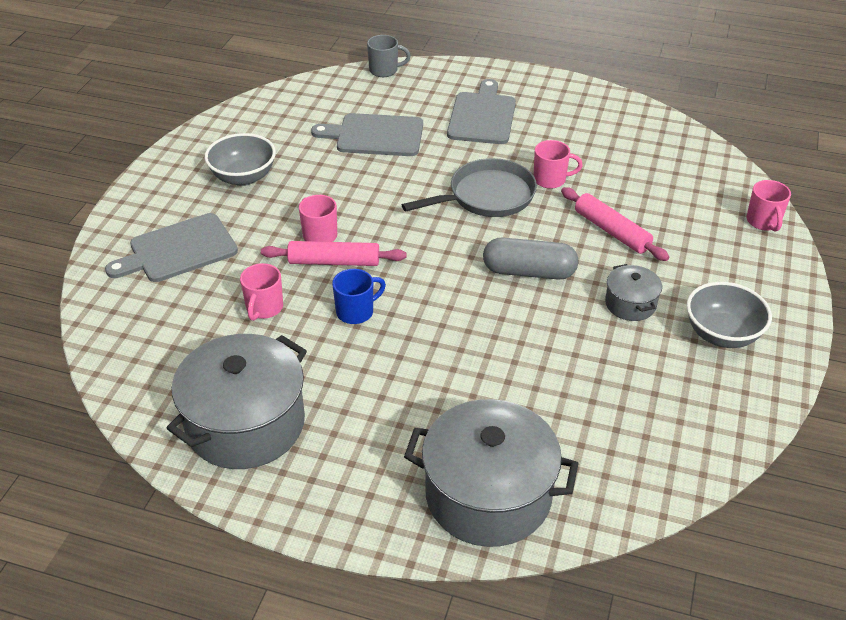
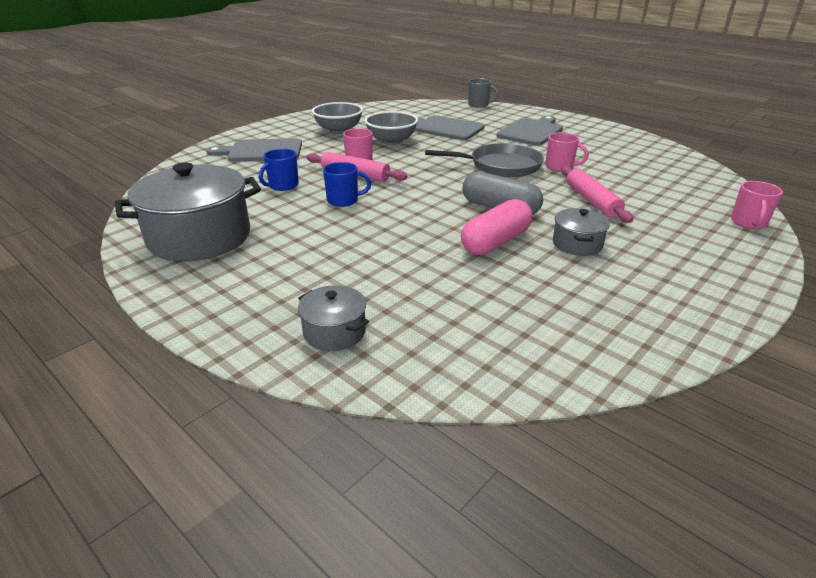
camera: 25 degrees right, 10 degrees down
pink mug [240,263,283,321] -> blue mug [259,149,299,191]
grey pot [404,399,579,547] -> grey pot [298,285,369,351], size x0.48
grey bowl [686,282,772,348] -> grey bowl moved to [365,111,418,145]
none -> pink capsule [461,199,533,255]

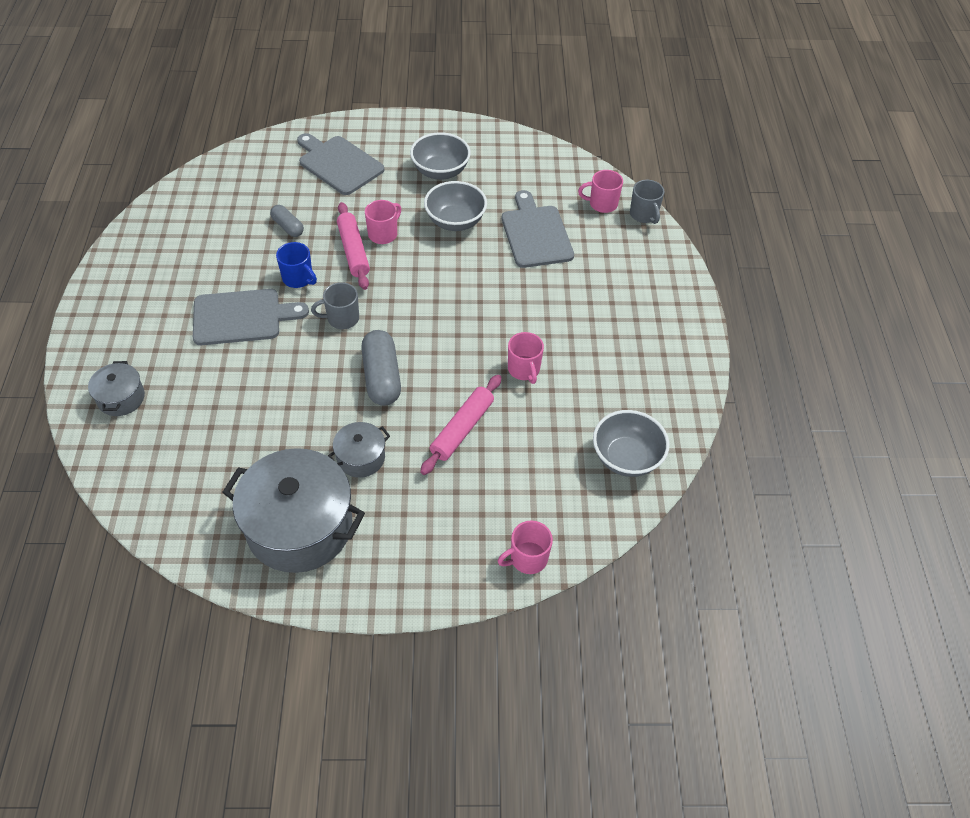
camera: 45 degrees right, 20 degrees up
grey pot [115,162,261,261] -> grey pot moved to [222,448,365,573]
blue mug [259,149,299,191] -> grey capsule [270,205,304,237]
grey pan [425,143,544,177] -> none
pink capsule [461,199,533,255] -> none
grey cutting board [497,116,563,146] -> grey cutting board moved to [193,289,309,345]
none -> grey mug [311,282,359,329]
none -> pink mug [578,170,623,213]
none -> grey bowl [593,410,669,477]

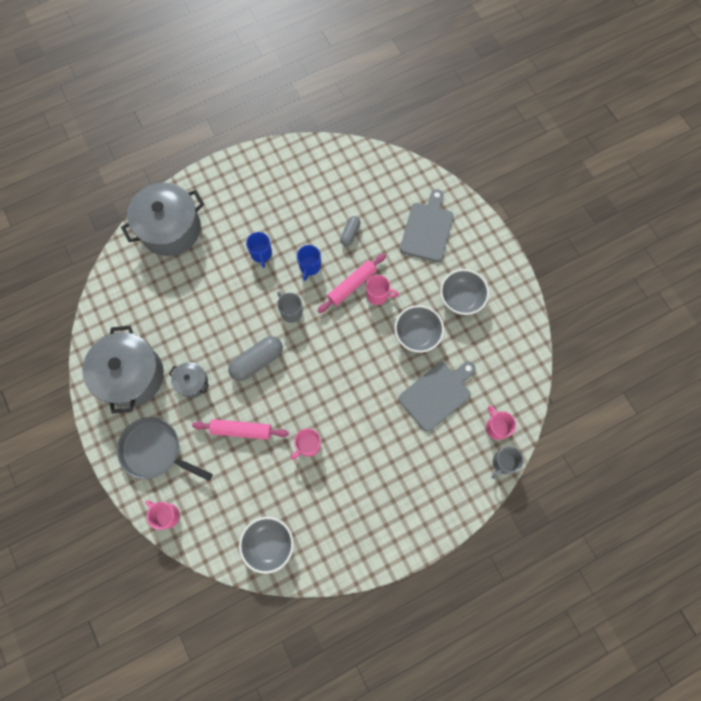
camera: 65 degrees right, 20 degrees up
grey pot [88,361,145,416] -> grey pot [121,183,204,256], size x2.08
grey cutting board [193,289,309,345] -> blue mug [246,232,272,268]
none -> grey pan [117,417,213,481]

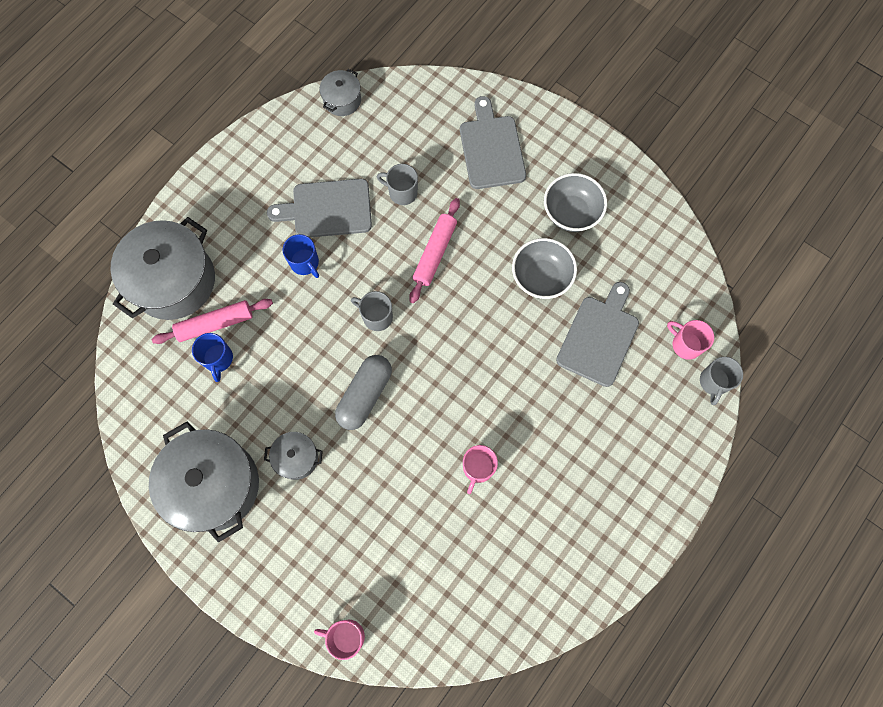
camera: 25 degrees left, 0 degrees up
grey pan [117,417,213,481] -> none
pink rolling pin [192,419,289,440] -> pink rolling pin moved to [152,299,273,344]
grey bowl [239,517,294,574] -> none
blue mug [297,245,321,281] -> blue mug moved to [192,333,233,382]
grey capsule [340,216,360,246] -> grey mug [377,164,418,205]
pink mug [366,275,399,305] -> none
none -> grey cutting board [267,179,372,238]
none -> grey pot [319,69,361,116]

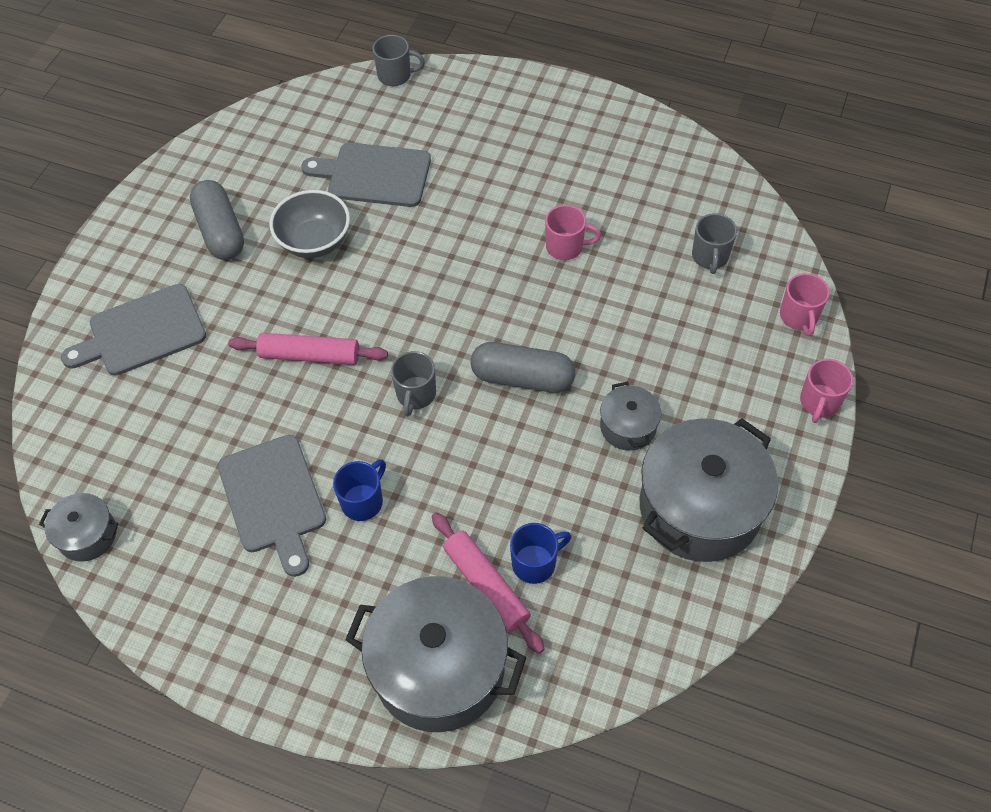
camera: 105 degrees left, 15 degrees down
grey mug [377,164,418,205] -> grey mug moved to [692,213,737,274]
grey bowl [544,173,607,232] -> grey capsule [190,180,244,260]
pink mug [667,320,714,360] -> pink mug moved to [800,359,853,423]

